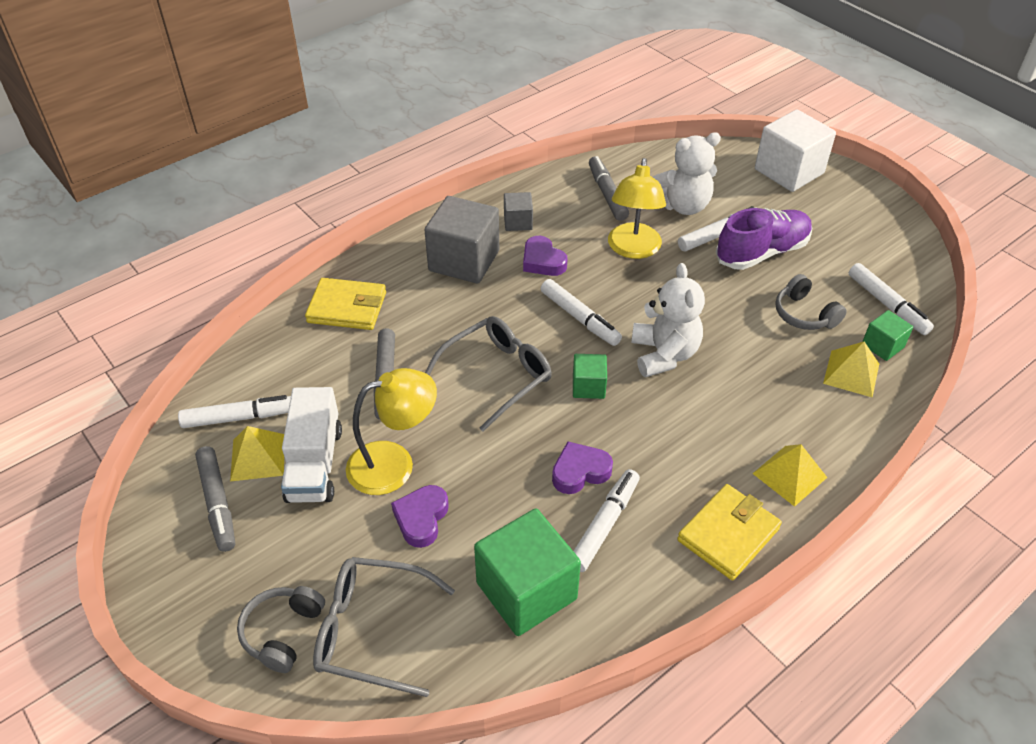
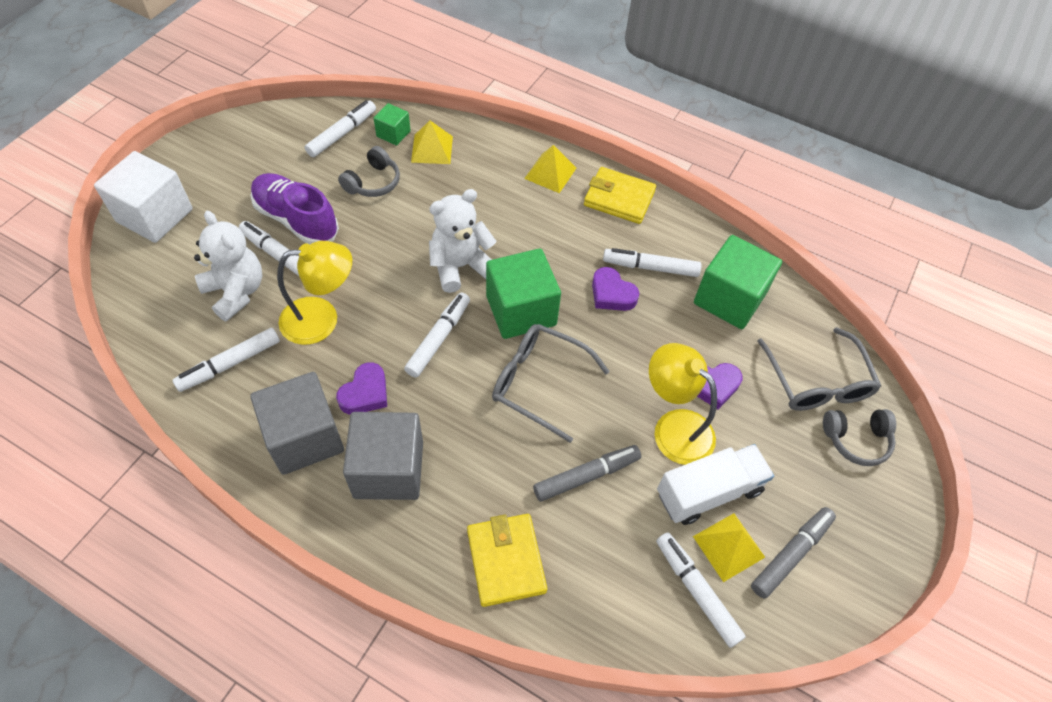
camera: 115 degrees left, 10 degrees up
grey cube [504,192,533,231] -> grey cube [251,372,344,475], size x1.97
green cube [573,354,607,399] -> green cube [486,248,561,339], size x1.97
grey marker [589,156,629,221] -> white marker [172,328,280,392]

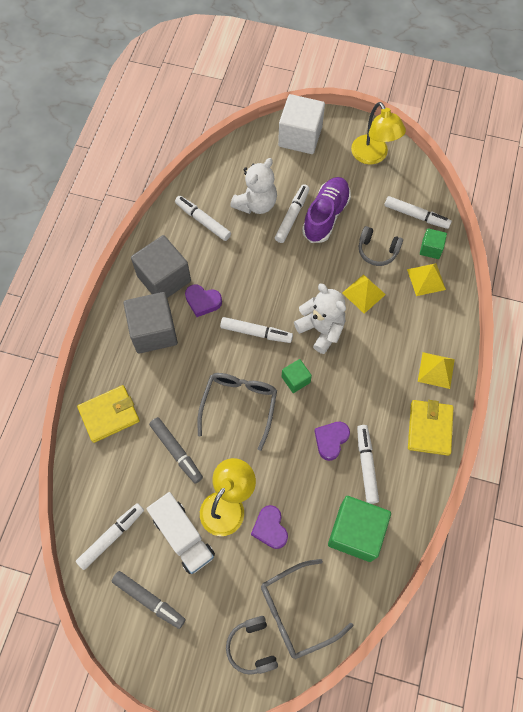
camera: 80 degrees right, 10 degrees up
yellow lamp [277,241,352,345] -> yellow lamp moved to [351,102,406,164]
green cube [486,248,561,339] -> green cube [282,359,312,393], size x0.51
yellow pyramid [693,513,765,582] -> yellow pyramid moved to [342,274,386,314]

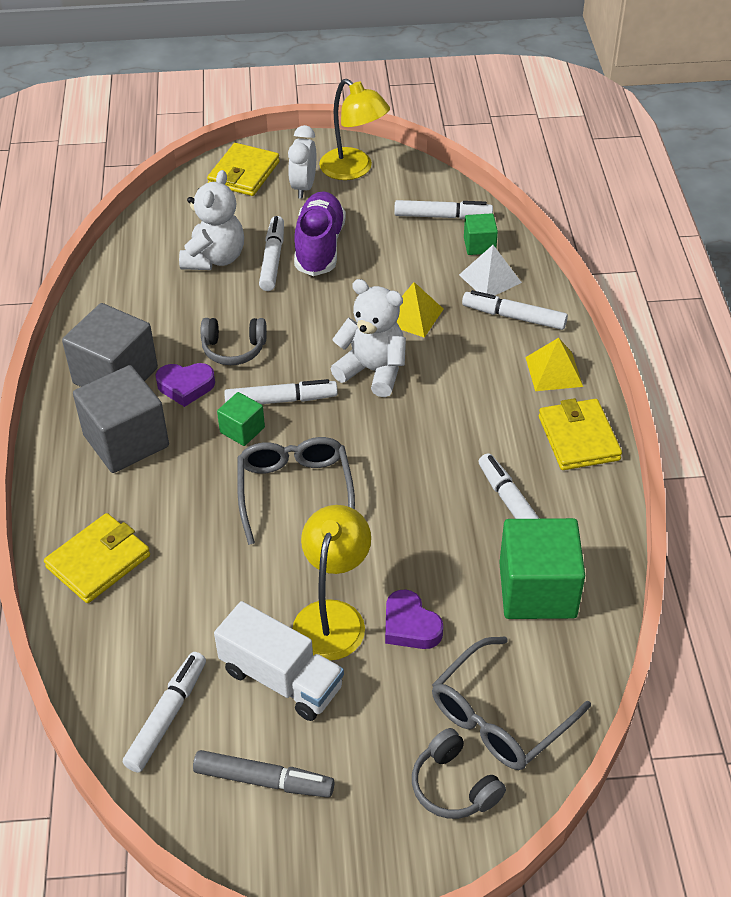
camera: 20 degrees left, 20 degrees down
grey marker [149,417,203,484] -> none
white marker [175,196,231,241] -> white marker moved to [462,290,568,330]
white cube [278,94,325,154] -> yellow wallet [207,143,280,196]
green cube [282,359,312,393] -> green cube moved to [217,392,265,446]
purple heart [315,422,350,461] -> none
grey headphones [359,226,403,266] -> grey headphones moved to [201,318,267,365]
yellow pyramid [407,263,446,296] -> white pyramid [459,245,522,295]
none -> white clock [288,125,316,199]

